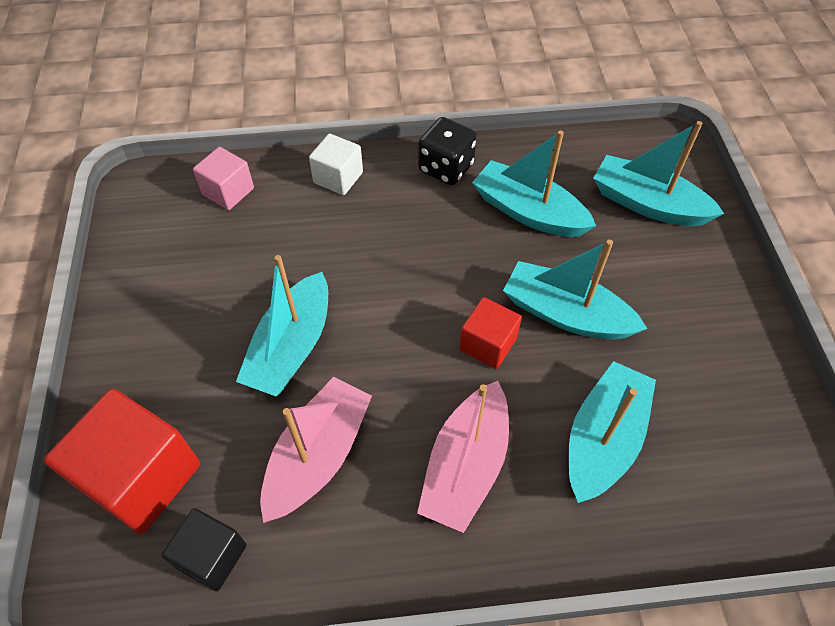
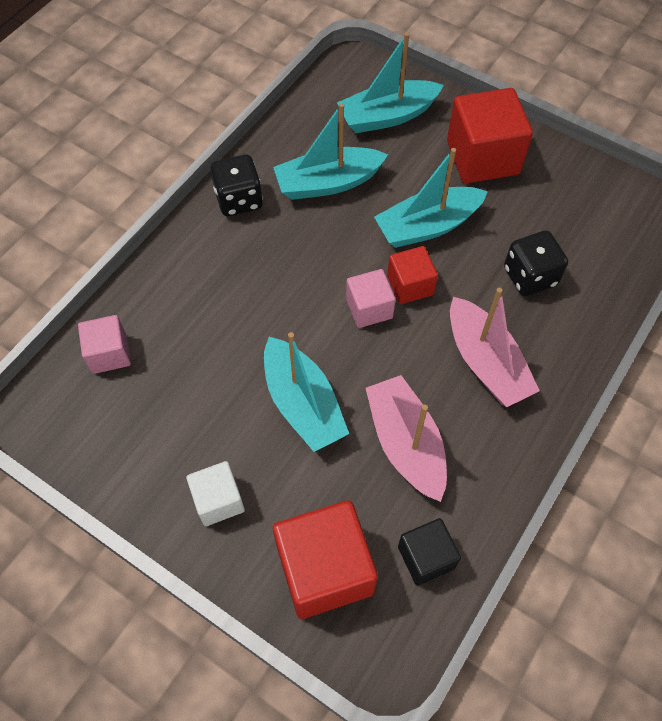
camera: 50 degrees left, 5 degrees up
white cube [309,134,363,195] -> white cube moved to [186,461,245,526]
turquoise boat [568,361,656,503] -> black dice [504,231,568,296]
none -> pink cube [346,269,396,328]
none -> red cube [447,88,533,184]

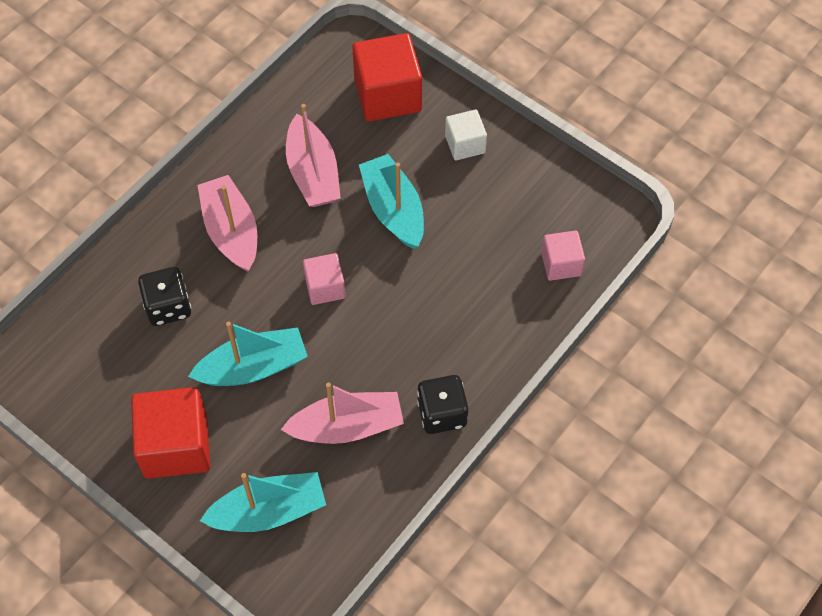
camera: 175 degrees left, 0 degrees up
turquoise boat [273,103,388,200] -> pink boat [281,382,404,444]
red cube [387,246,438,304] -> none
black cube [398,518,461,586] -> none

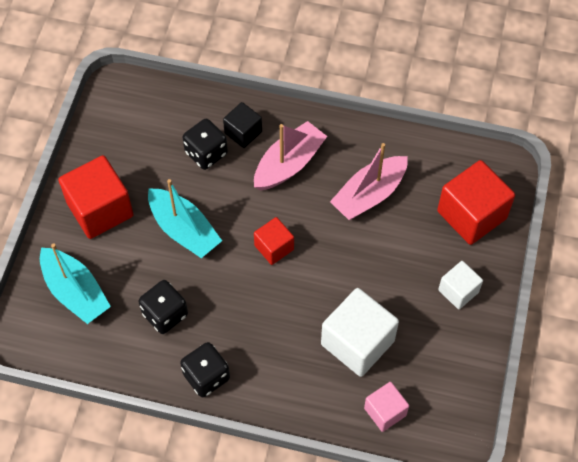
camera: 65 degrees right, 0 degrees up
pink boat [281,382,404,444] -> black dice [138,280,188,334]
pink cube [303,253,345,305] -> red cube [254,217,294,265]
turquoise boat [359,154,424,249] -> none
none -> black cube [223,102,262,148]
none -> white cube [321,288,399,377]

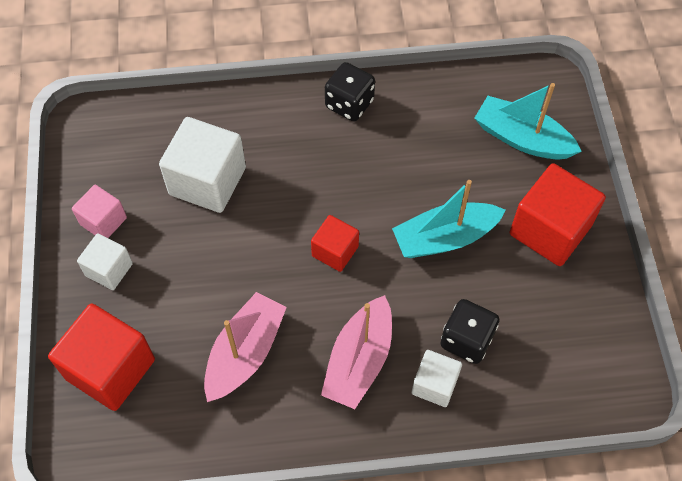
camera: 160 degrees right, 0 degrees up
black dice [138,280,188,334] -> none
turquoise boat [148,179,222,258] -> turquoise boat turned 45 degrees counterclockwise [392,180,505,258]
black cube [223,102,262,148] -> white cube [412,350,462,407]
pink cube [364,382,409,432] -> pink cube moved to [72,185,127,238]

